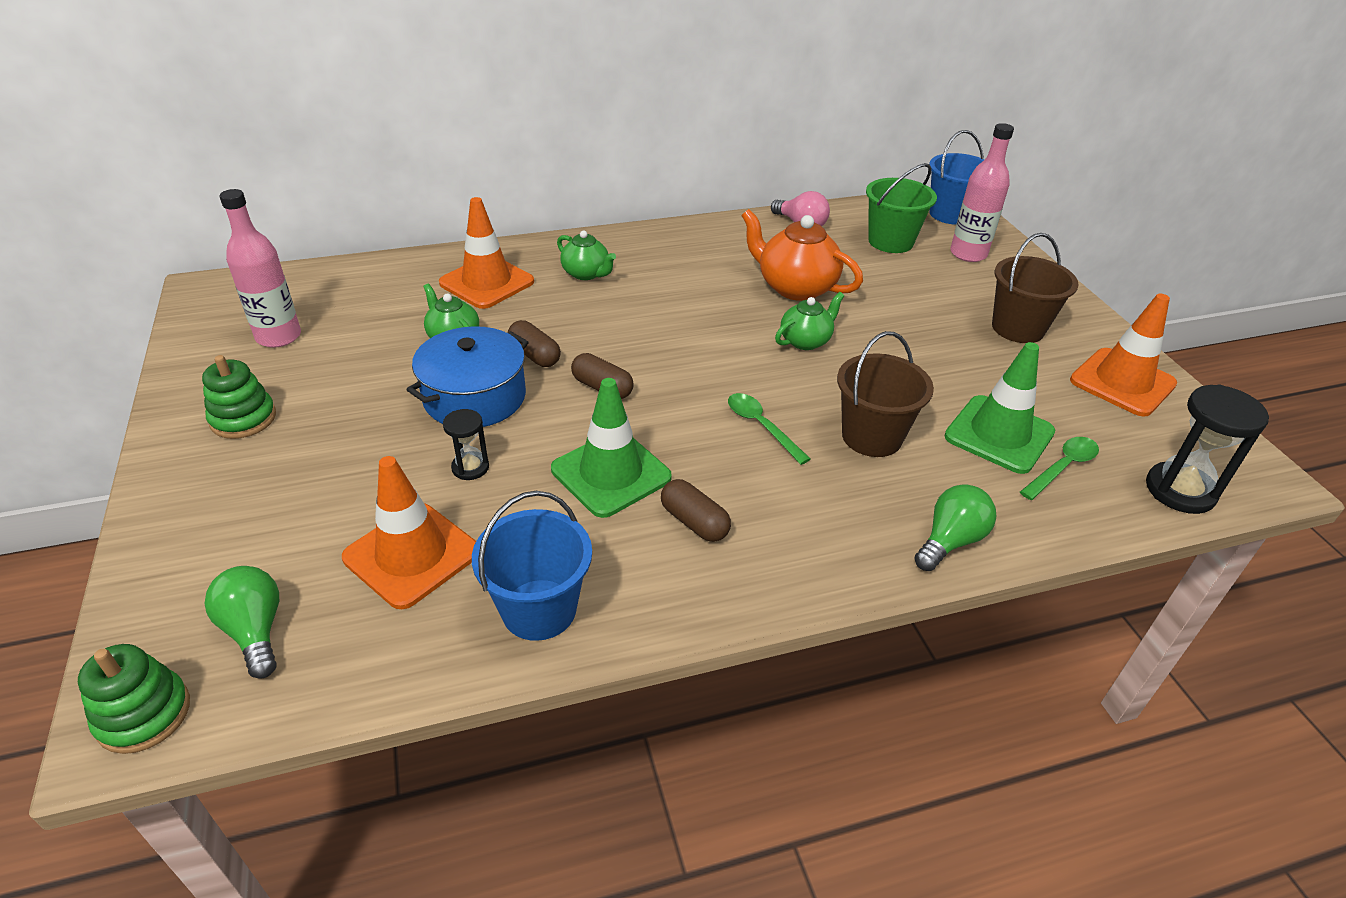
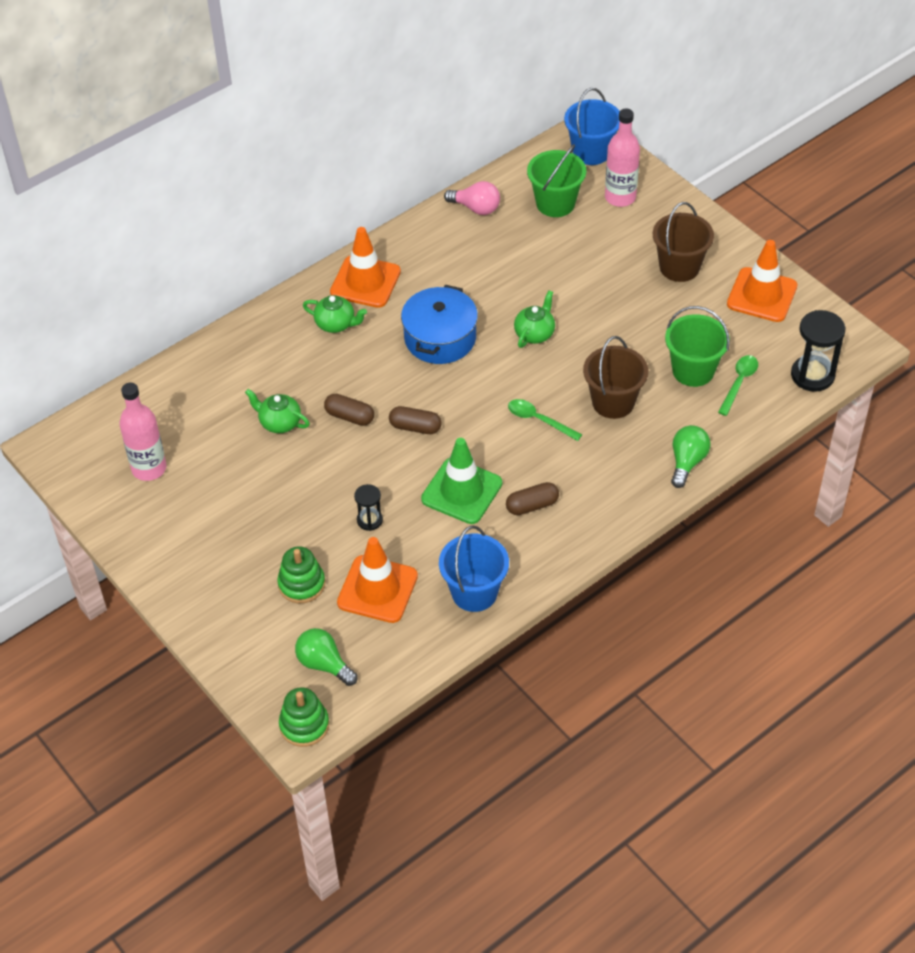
camera: 20 degrees left, 10 degrees up
green stacking toy [202,355,276,439] -> green stacking toy moved to [277,546,325,603]
blue pot [406,326,529,427] -> blue pot moved to [401,285,478,364]
orange traffic cone [439,197,534,309] -> orange traffic cone moved to [330,227,401,308]
brown capsule [661,479,731,542] -> brown capsule turned 45 degrees counterclockwise [506,482,559,515]
orange teapot [741,209,863,301] -> none
green traffic cone [944,342,1055,474] -> green bucket [665,306,730,387]

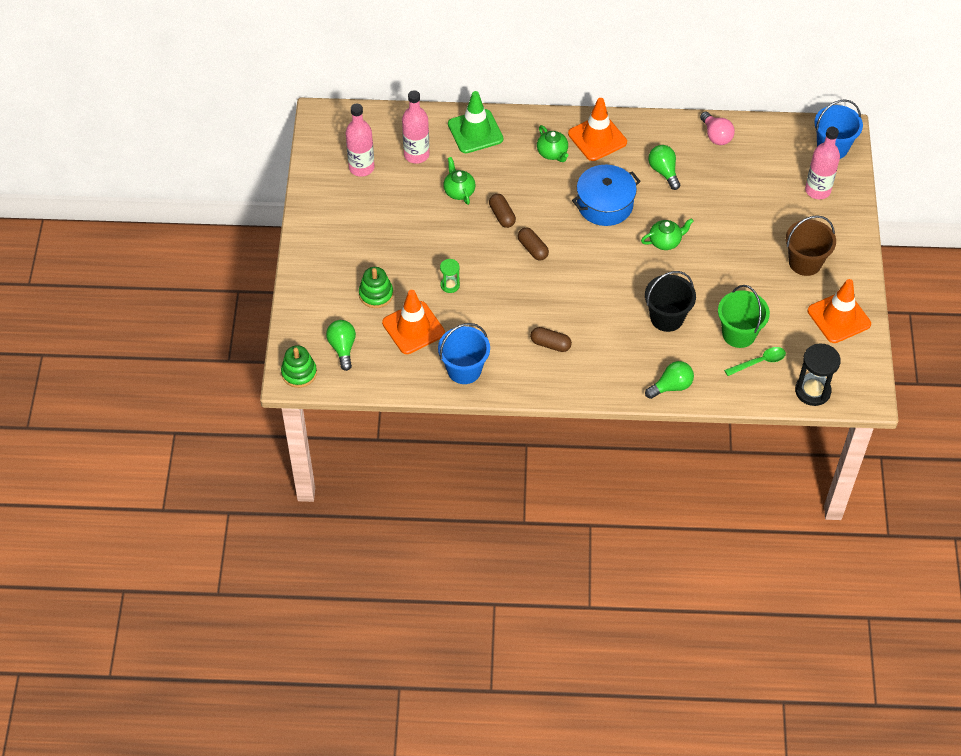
camera: 40 degrees right, 5 degrees up
black hourglass [354,484,383,531] -> green hourglass [440,259,460,293]
green traffic cone [421,438,502,524] -> green traffic cone moved to [448,91,503,153]
green spoon [508,399,582,441] -> none
green bucket [527,144,586,217] -> none
brown bucket [583,336,648,419] -> black bucket [645,271,696,332]
none -> pink bottle [402,90,430,164]
none -> green light bulb [648,145,680,190]

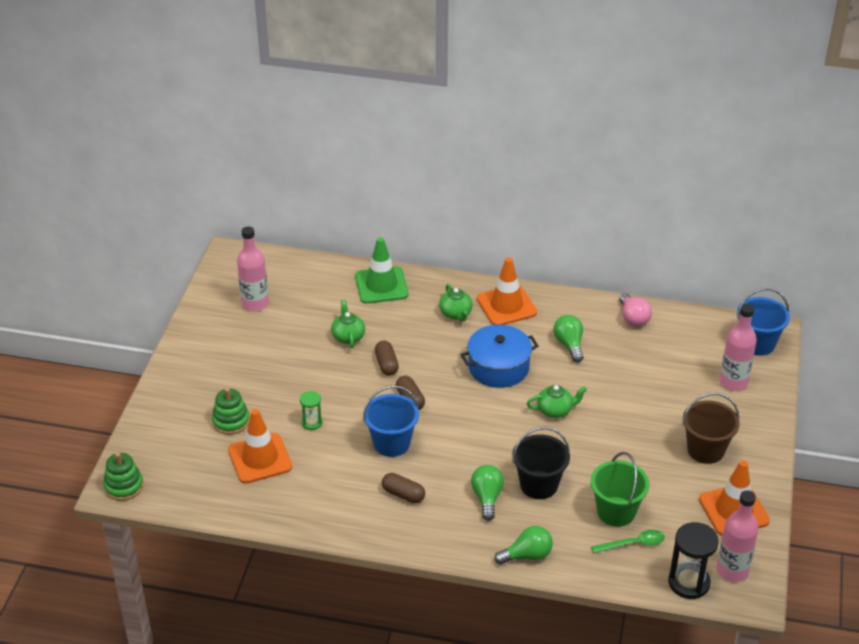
camera: 10 degrees right, 15 degrees down
green light bulb [326,320,356,371] -> green light bulb moved to [471,465,504,521]
pink bottle [402,90,430,164] -> pink bottle moved to [717,490,759,582]
blue bucket [438,323,490,384] -> blue bucket moved to [363,385,419,457]

